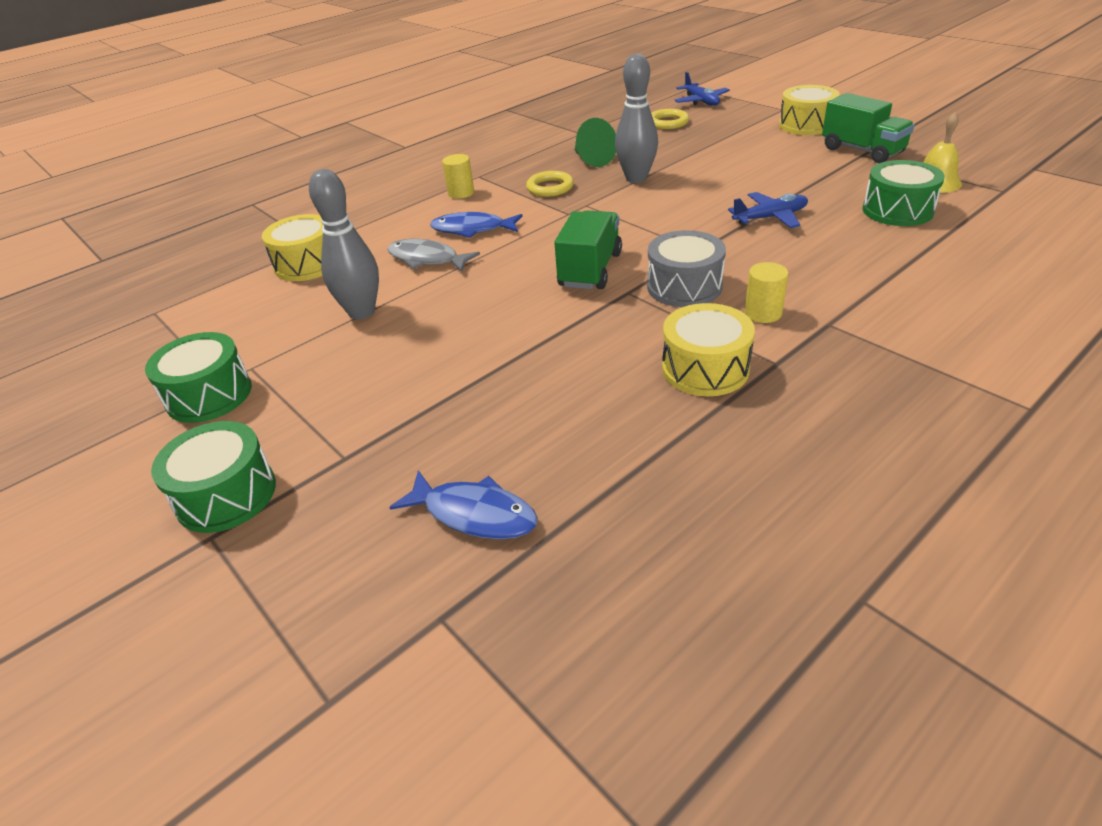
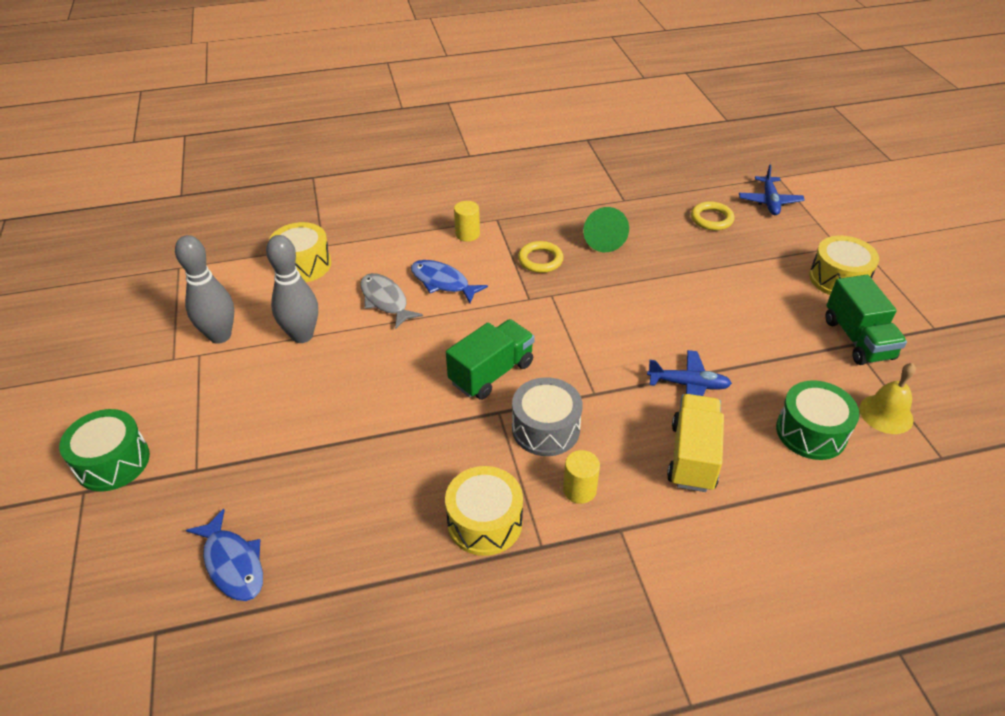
camera: 25 degrees right, 5 degrees up
green drum [145,332,252,423] -> none
grey bowling pin [615,54,658,183] -> grey bowling pin moved to [175,235,234,344]
none -> yellow truck [667,394,724,492]

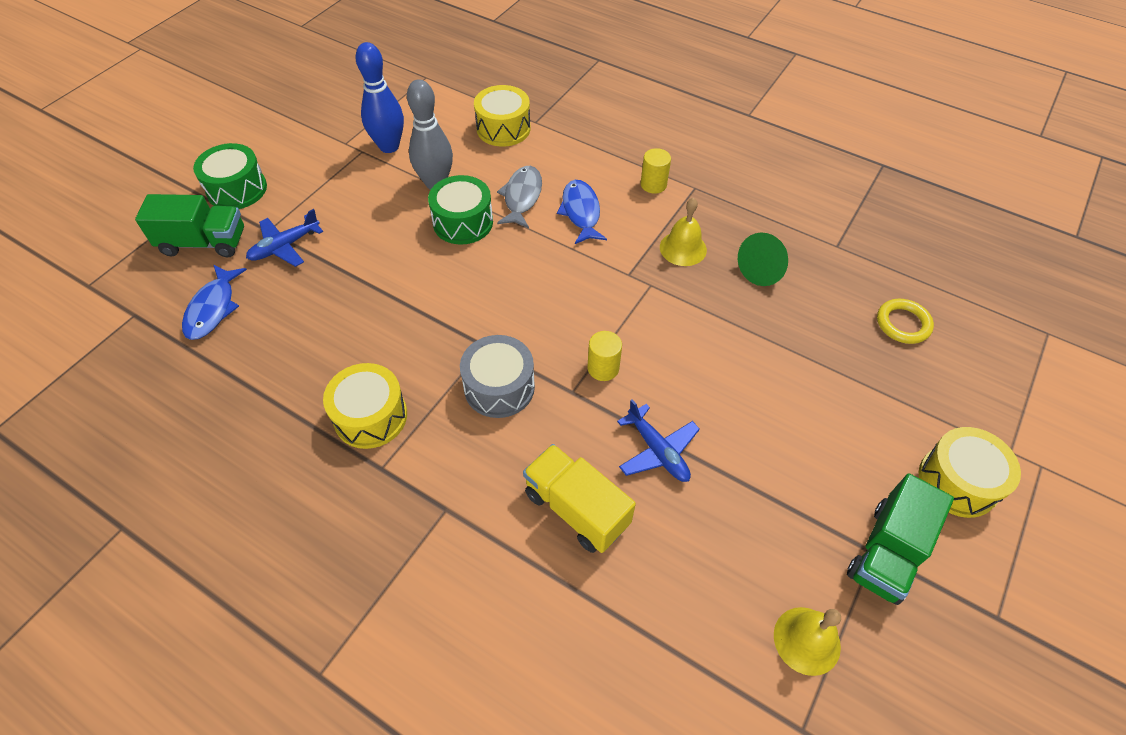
camera: 45 degrees right, 10 degrees up
grey bowling pin [175,235,234,344] -> blue bowling pin [355,42,404,153]
green truck [446,319,535,400] -> green truck moved to [135,194,244,258]
yellow ring [518,241,563,273] -> yellow bell [660,198,707,266]
yellow cylinder [563,450,600,504] -> yellow cylinder moved to [587,331,622,381]
yellow truck [667,394,724,492] -> yellow truck turned 105 degrees counterclockwise [523,444,636,553]
blue plane [739,164,805,215] -> blue plane moved to [246,209,323,267]
green drum [776,380,860,460] -> green drum moved to [428,175,493,245]

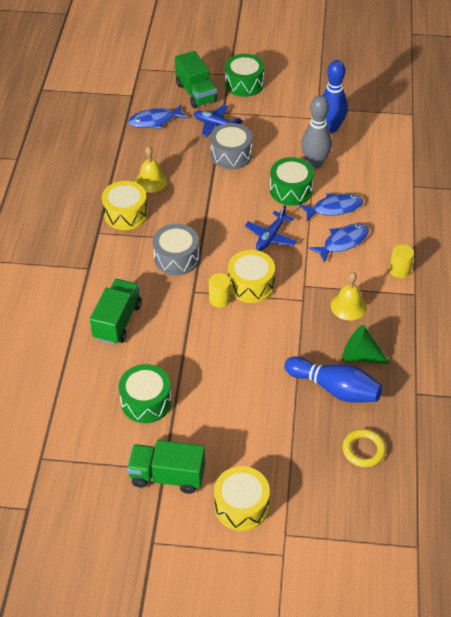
camera: 65 degrees right, 5 degrees down
yellow drum [474,85,530,147] -> yellow drum moved to [228,250,275,303]
grey fish [497,166,542,228] -> blue fish [299,193,363,221]
yellow truck [523,444,636,553] -> green truck [90,279,142,345]
blue plane [617,399,700,482] -> blue plane moved to [245,205,297,251]
yellow bell [774,607,841,676] -> yellow bell moved to [135,146,168,193]
none -> green drum [119,364,172,423]
none -> grey drum [210,123,252,169]
none -> blue bowling pin [284,356,383,403]

